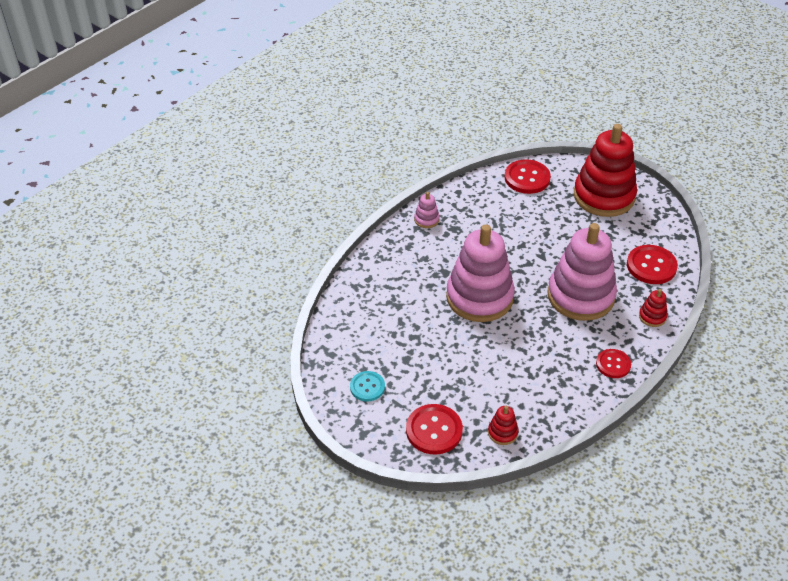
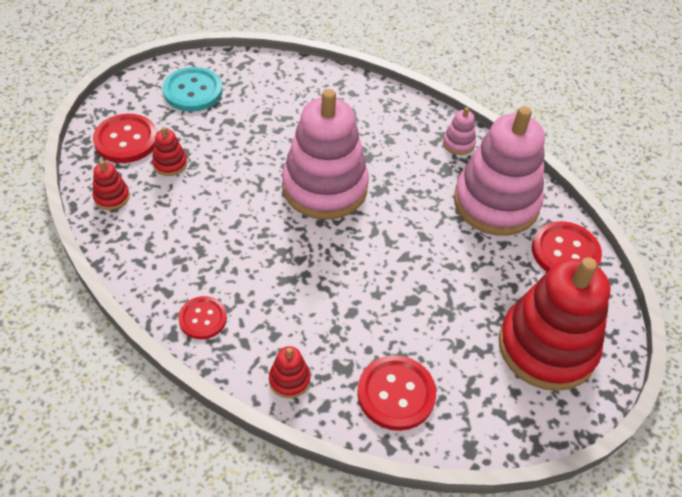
camera: 85 degrees right, 5 degrees up
turquoise button [350,371,385,402] -> turquoise button [163,67,223,112], size x1.56
pink stacking toy [547,223,617,321] -> pink stacking toy moved to [454,106,545,236]
none -> red stacking toy [152,127,187,176]

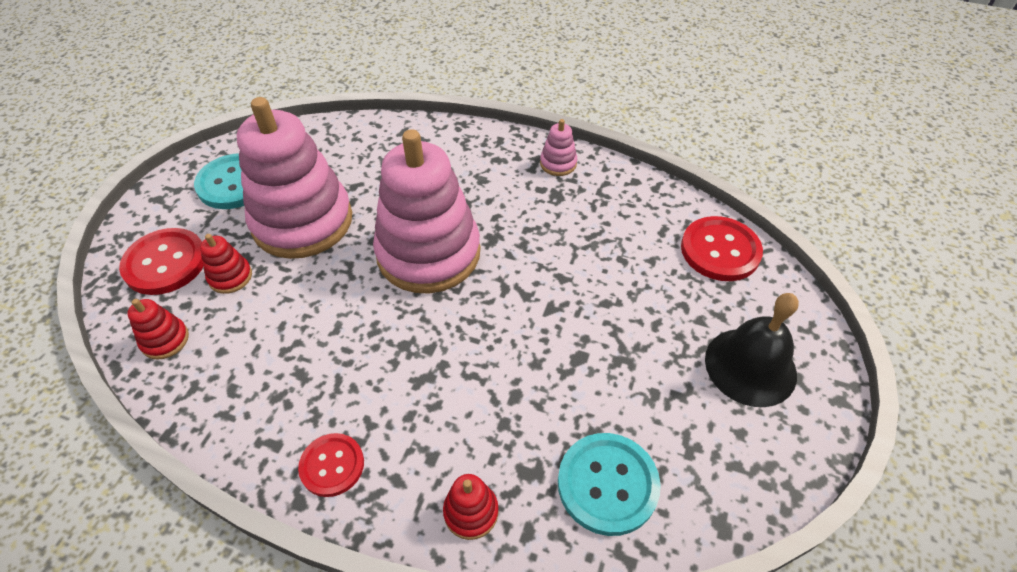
camera: 15 degrees left, 0 degrees up
red button [357,355,436,431] -> turquoise button [558,433,661,536]
pink stacking toy [454,106,545,236] -> pink stacking toy moved to [237,97,352,259]
red stacking toy [499,257,611,391] -> black bell [705,293,799,407]

